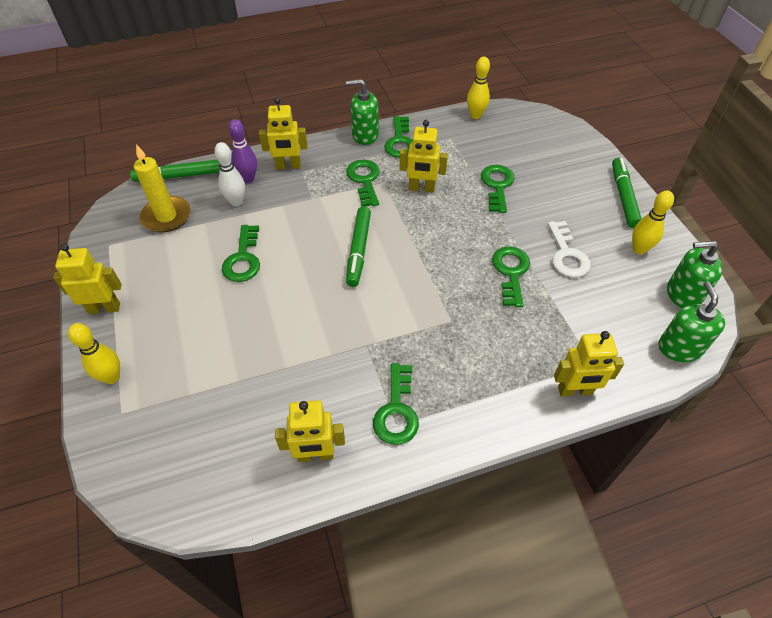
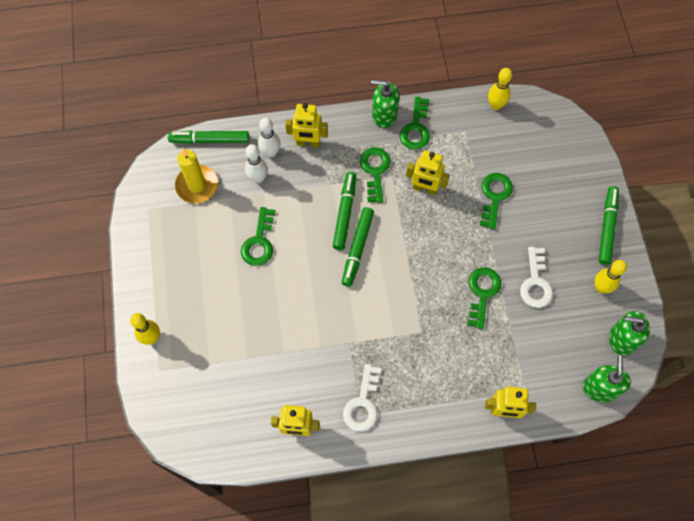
camera: 10 degrees right, 15 degrees up
yellow robot [53,244,122,314] -> none
purple bowling pin [228,119,257,183] -> white bowling pin [258,117,281,158]
green key [373,363,419,445] -> white key [343,364,381,432]
none -> green marker [333,172,356,250]

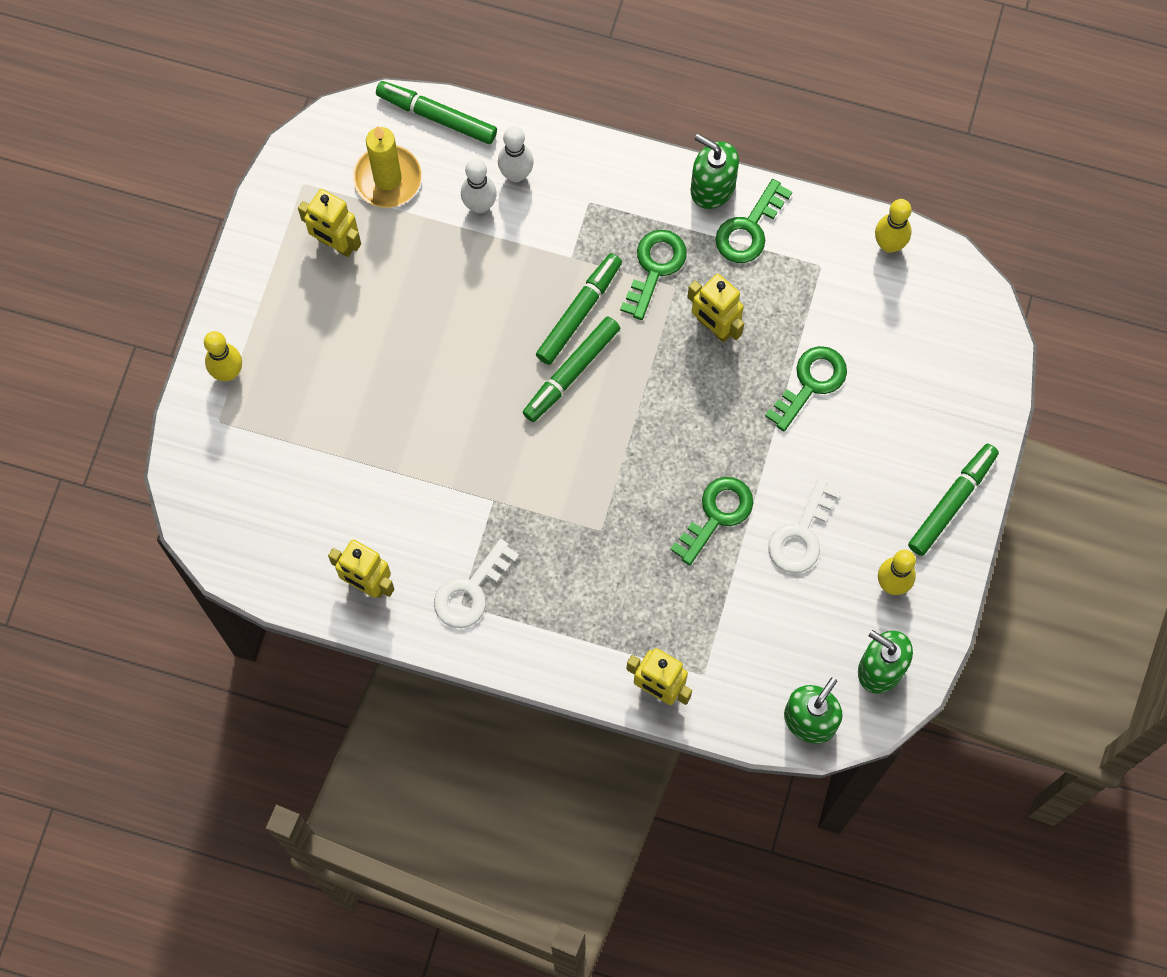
camera: 25 degrees right, 5 degrees up
green key [241,207,276,266] -> none
yellow robot [285,103,328,147] -> yellow robot moved to [298,189,361,257]

